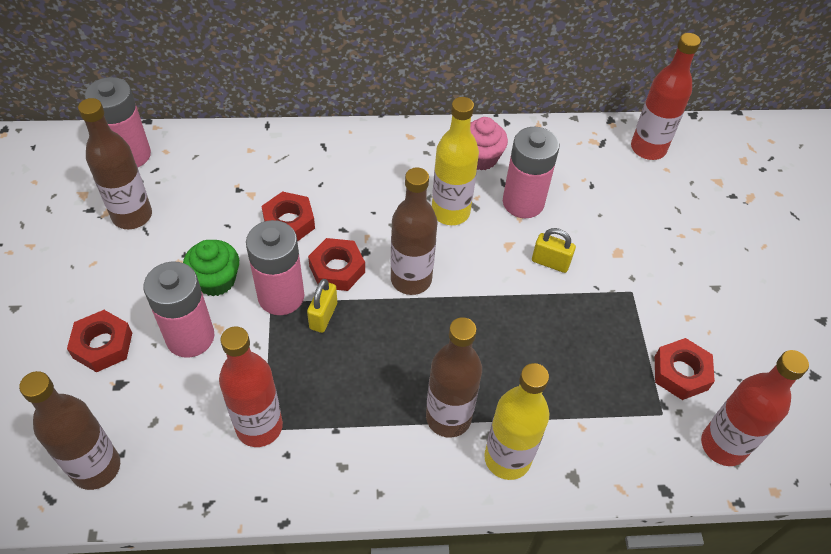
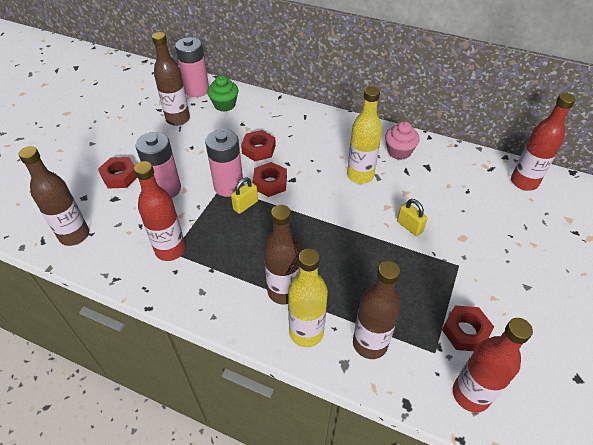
camera: 30 degrees right, 5 degrees down
green cupcake [183,240,239,296] -> green cupcake moved to [207,75,238,112]
brown bottle [391,167,437,295] -> brown bottle moved to [353,261,401,359]
pink battery [503,127,559,218] -> none

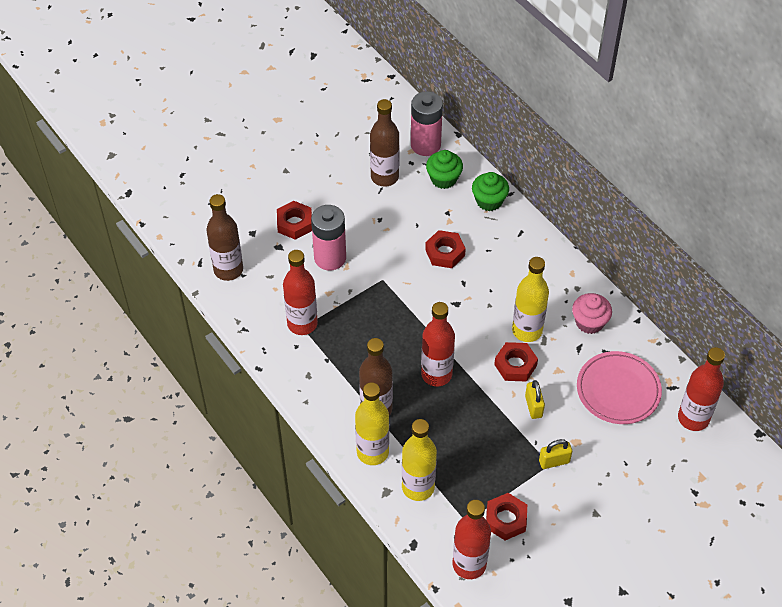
camera: 30 degrees right, 5 degrees up
pink battery [205,129,244,197] -> none
yellow padlock [231,177,258,214] -> yellow padlock moved to [539,439,572,469]
red nut [253,162,287,197] -> red nut moved to [494,342,538,382]
brown bottle [353,261,401,359] -> yellow bottle [402,419,437,501]
none -> red bottle [421,302,455,387]
none -> green cupcake [472,172,509,211]
none -> pink plate [577,351,662,424]

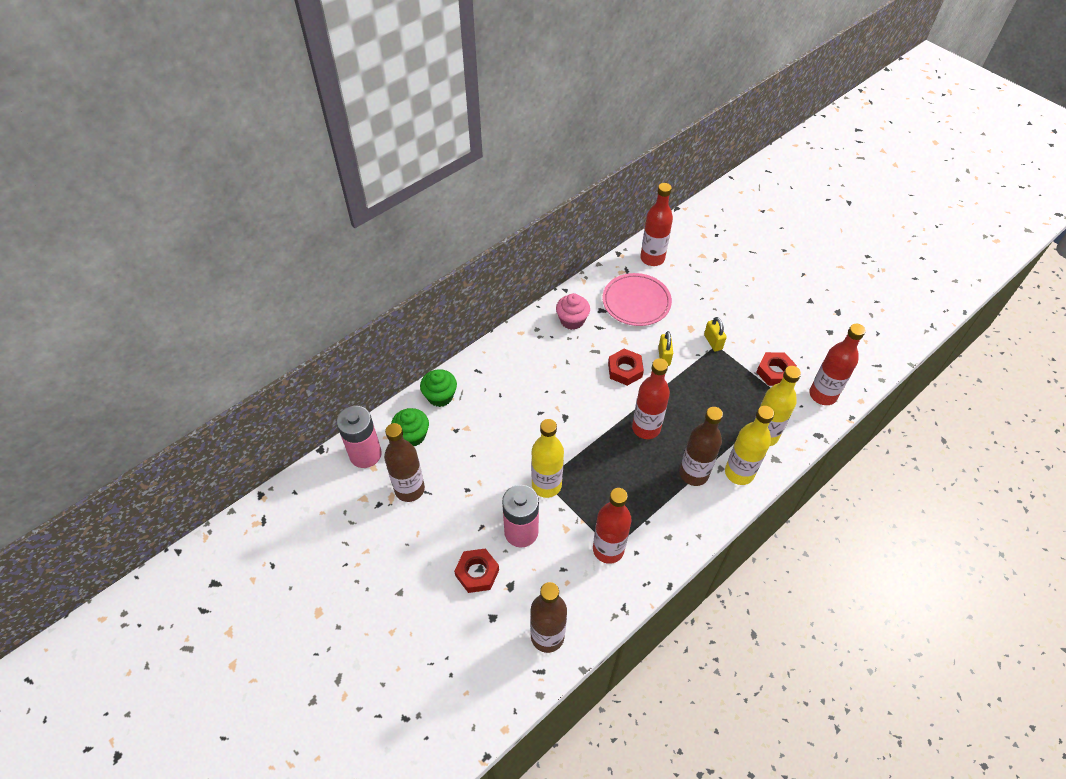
camera: 95 degrees left, 0 degrees up
red nut [425,230,466,268] -> none
yellow bottle [512,257,549,342] -> yellow bottle moved to [531,419,564,498]
yellow padlock [525,380,545,419] -> yellow padlock turned 75 degrees counterclockwise [658,331,673,366]

